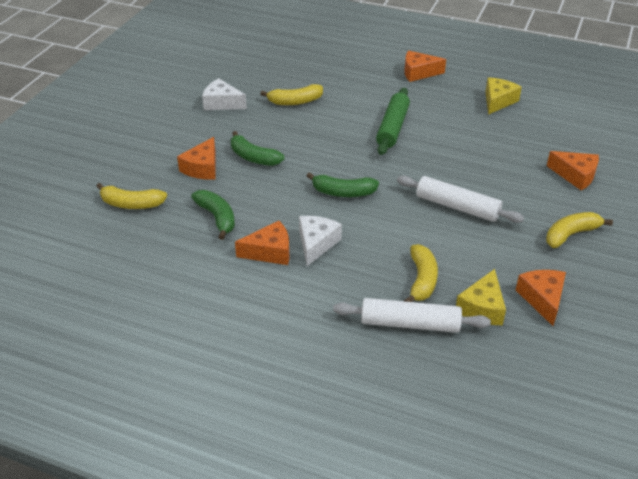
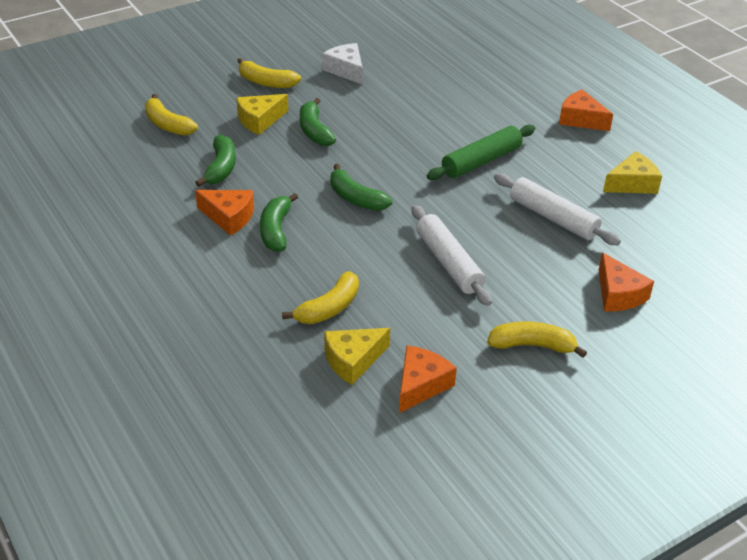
camera: 35 degrees right, 0 degrees up
orange cheese [177,137,216,180] -> yellow cheese [236,94,288,135]
yellow banana [260,84,323,105] -> yellow banana moved to [237,58,301,88]
white cheese [299,216,342,266] -> green banana [260,193,298,252]
white rolling pin [333,298,491,333] -> white rolling pin moved to [494,173,621,245]

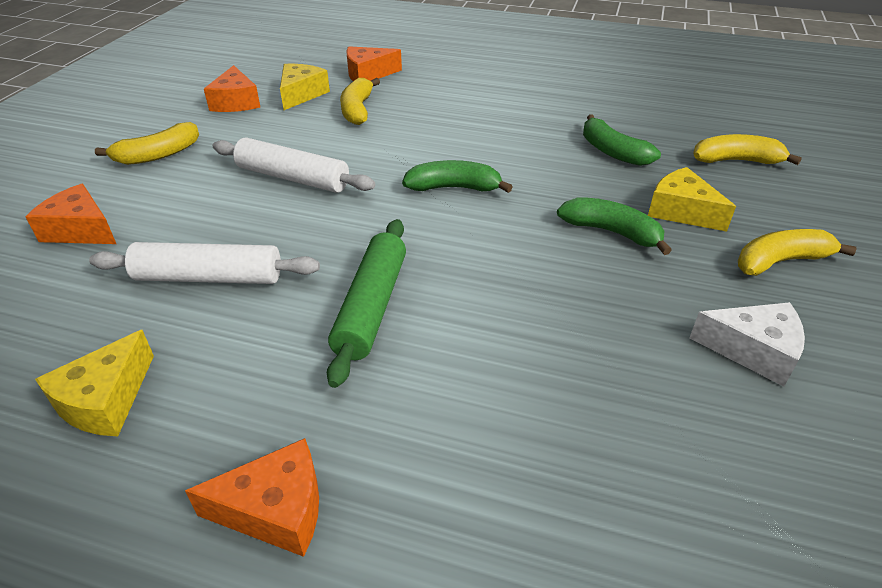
camera: 140 degrees right, 0 degrees up
orange cheese [195,190,254,236] -> orange cheese moved to [347,46,402,81]
yellow cheese [236,94,288,135] -> yellow cheese turned 60 degrees counterclockwise [648,167,736,232]
green banana [260,193,298,252] -> none

